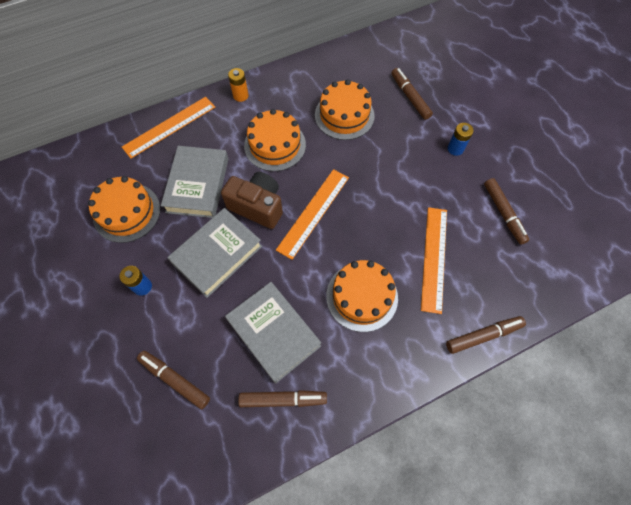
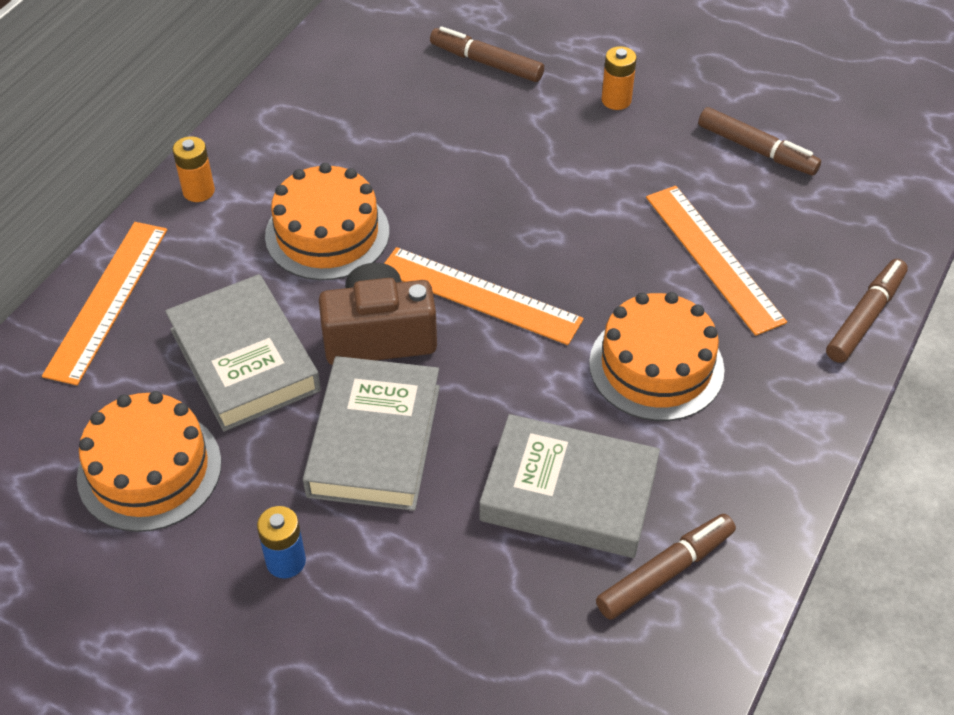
camera: 35 degrees left, 15 degrees down
brown marker [137,351,210,409] -> none
orange ruler [276,169,349,260] -> orange ruler turned 60 degrees counterclockwise [384,247,584,345]
orange cake [315,79,375,140] -> none
blue battery [448,123,474,156] -> orange battery [601,46,637,110]

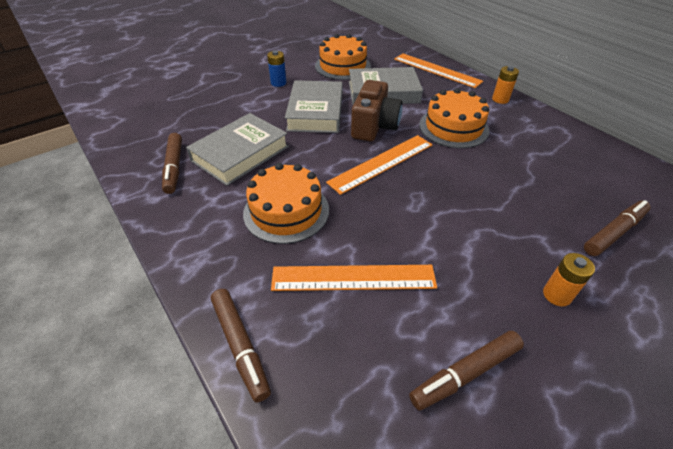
camera: 115 degrees right, 5 degrees down
grey book [303,356,440,511] -> grey book turned 60 degrees clockwise [285,80,343,133]

